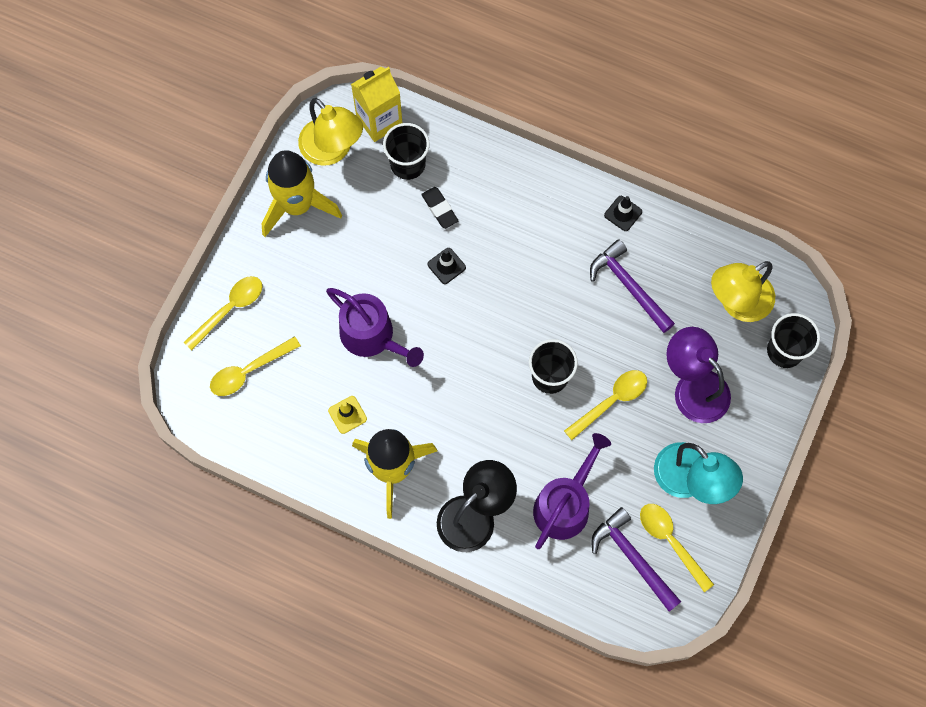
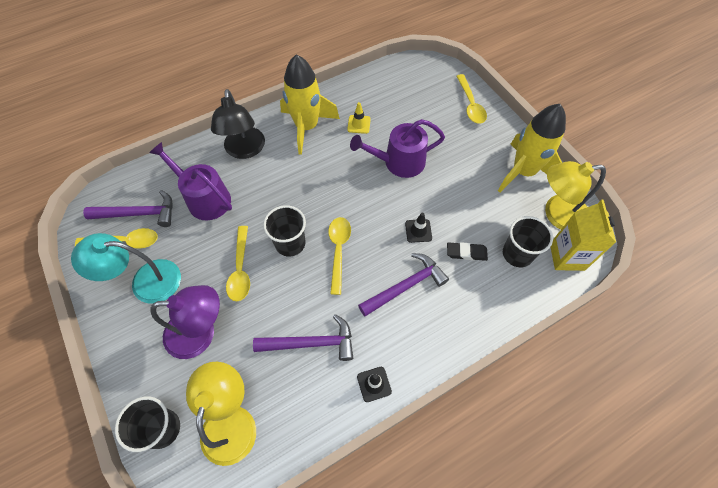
camera: 125 degrees right, 10 degrees down
yellow spoon [210,336,301,396] -> yellow spoon moved to [328,217,351,295]
purple watering can [533,433,611,549] -> purple watering can turned 150 degrees clockwise [149,142,232,220]
none -> purple hammer [358,253,449,316]

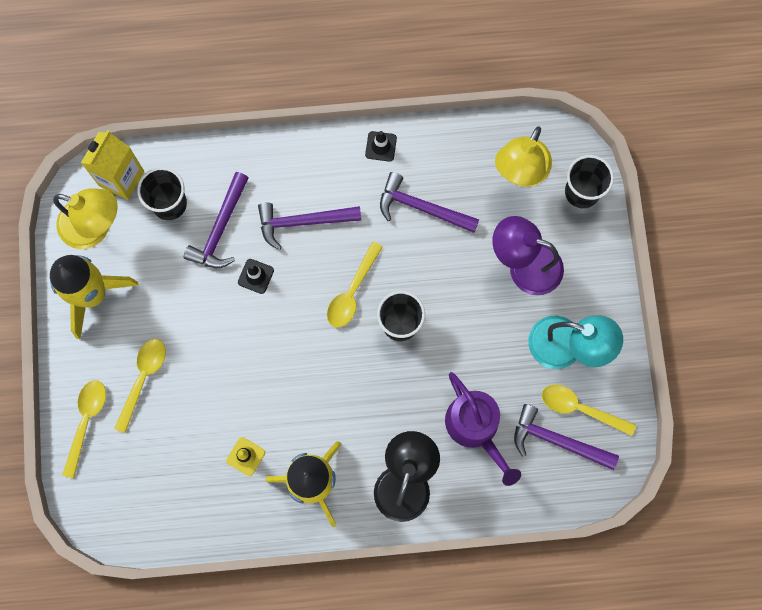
camera: 155 degrees left, 15 degrees up
yellow spoon [226,226,250,301] -> yellow spoon moved to [114,339,166,433]
purple watering can [350,119,445,178] -> none
black eraser [447,242,488,261] -> purple hammer [184,172,249,268]

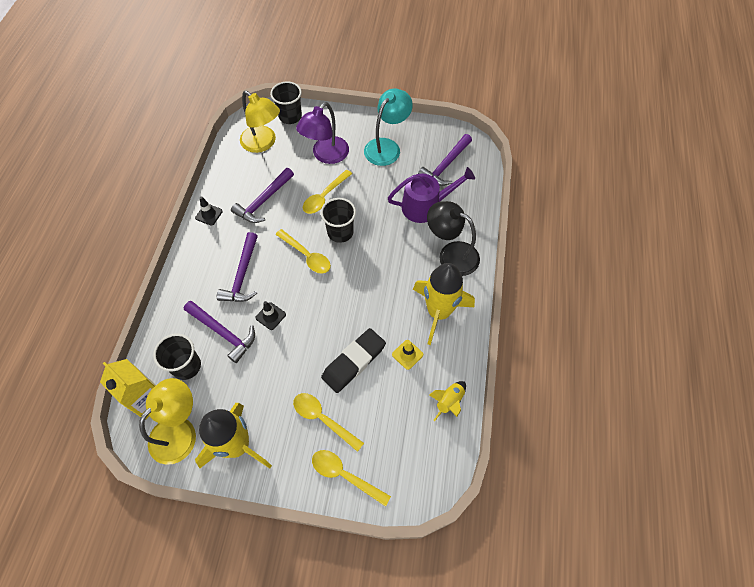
camera: 75 degrees left, 15 degrees down
yellow spoon [542,384,636,436] -> yellow spoon moved to [303,170,352,214]
none -> black eraser [321,328,386,393]
none -> yellow rocket [429,381,466,422]

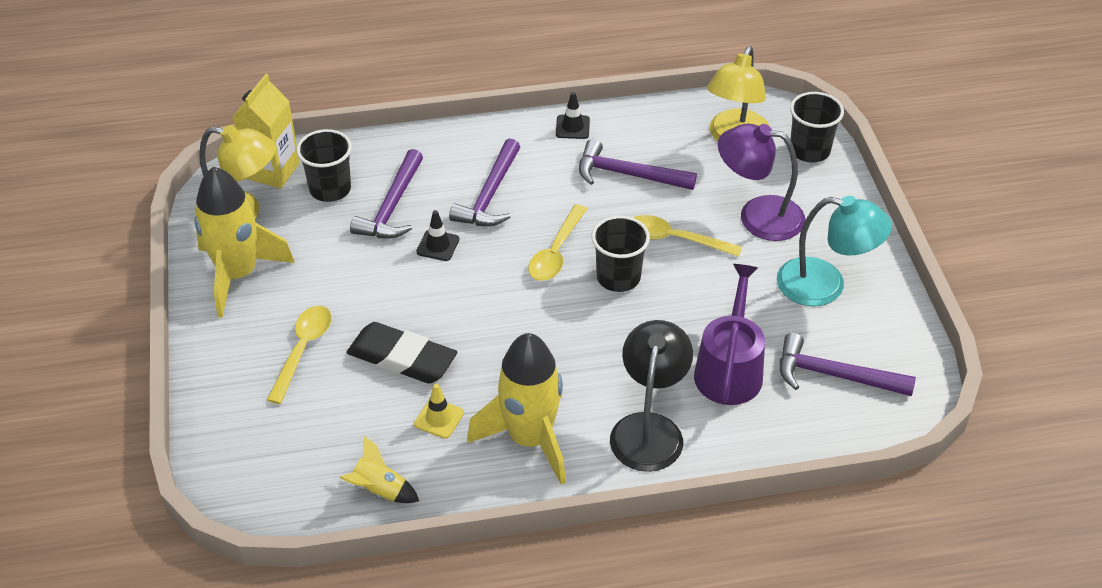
camera: 70 degrees right, 15 degrees down
purple hammer [217,232,258,302] -> purple hammer turned 60 degrees counterclockwise [449,138,520,226]
yellow spoon [312,450,391,507] -> none
purple watering can [388,167,475,223] -> purple watering can turned 135 degrees counterclockwise [694,264,765,405]

